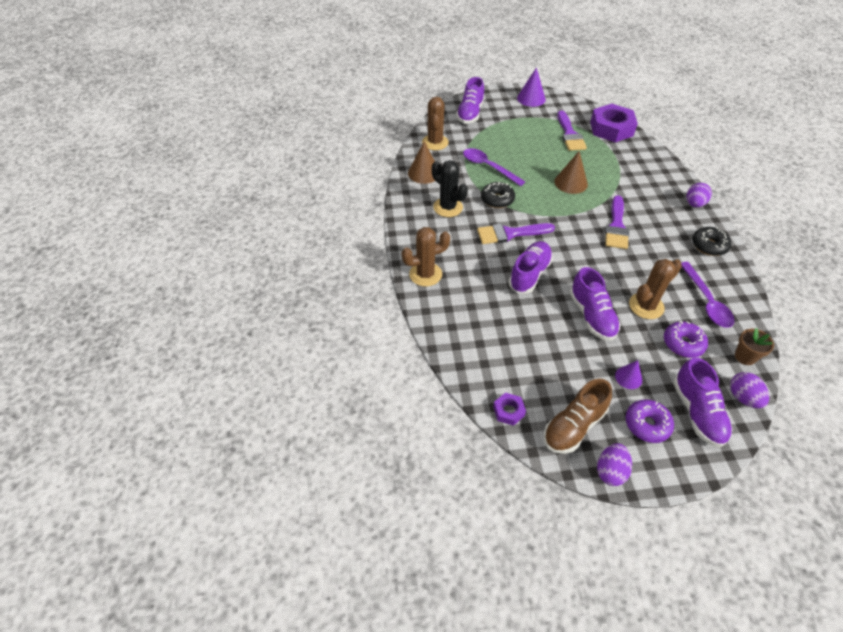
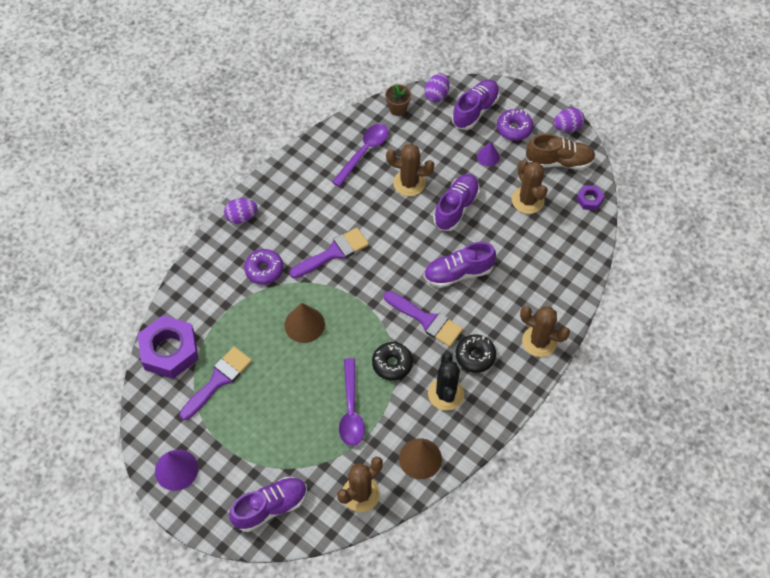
camera: 135 degrees left, 10 degrees up
purple donut [664,321,708,358] -> purple donut moved to [244,249,283,285]
black donut [692,227,731,256] -> black donut moved to [456,334,496,373]
none -> brown cactus [512,160,548,214]

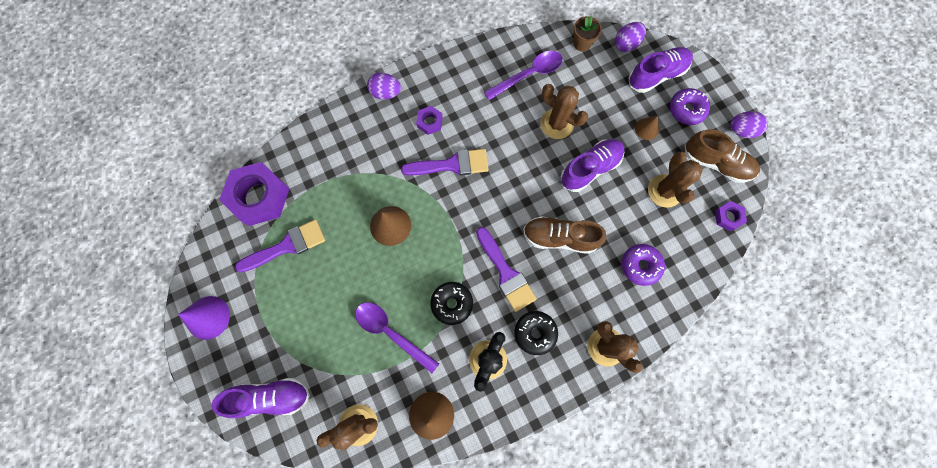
camera: 25 degrees right, 15 degrees up
purple donut [244,249,283,285] -> purple donut moved to [622,244,665,286]
purple spoon [339,358,365,446] -> purple spoon turned 105 degrees clockwise [355,302,439,373]
purple shoe [424,242,496,288] -> brown shoe [523,216,607,254]
purple cone [477,142,500,166] -> brown cone [635,116,659,140]
none -> purple nut [416,106,443,135]

